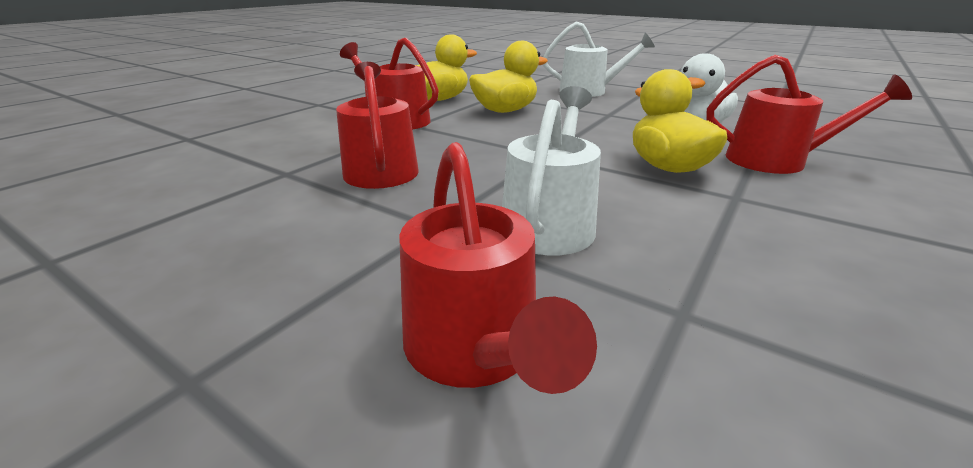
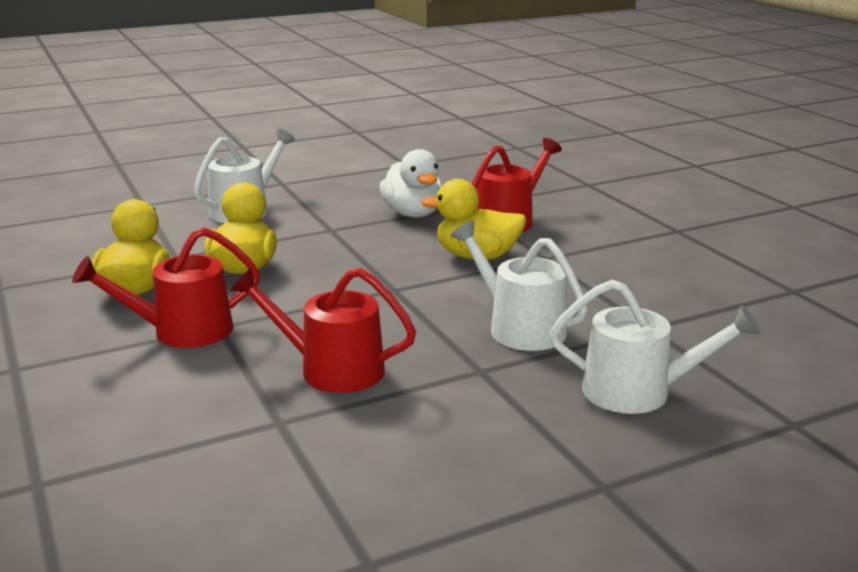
camera: 60 degrees left, 5 degrees down
red watering can [399,142,597,394] -> white watering can [550,280,761,414]

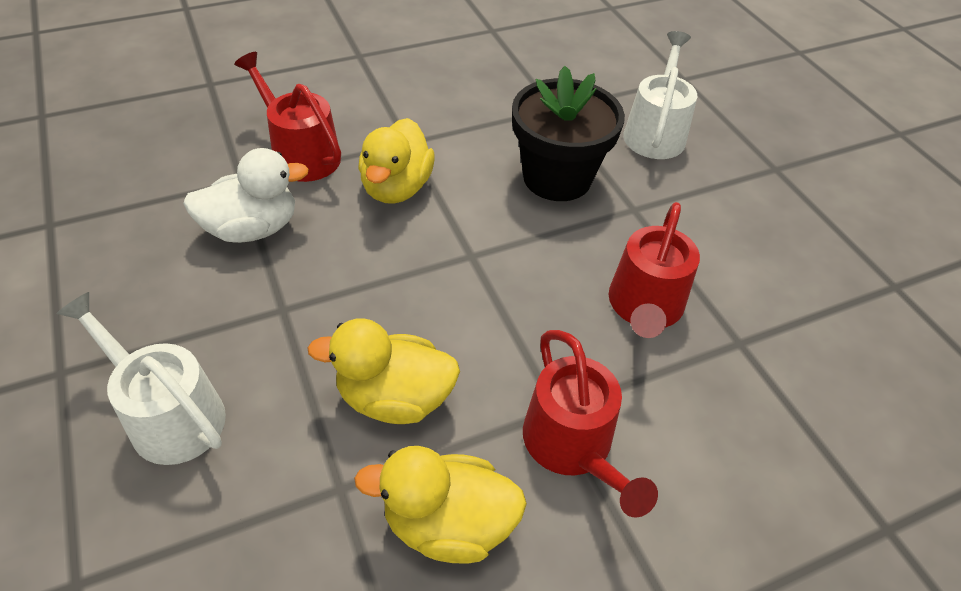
camera: 90 degrees left, 25 degrees up
white watering can [451,221,588,351] -> black flower pot [512,66,625,201]

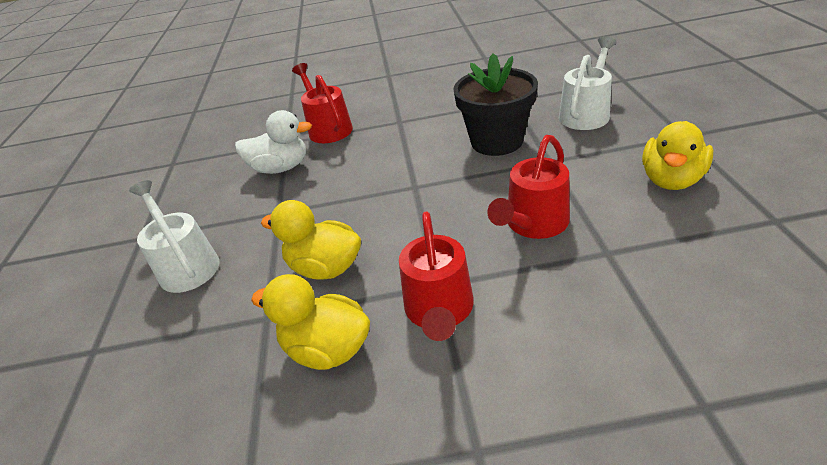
camera: 25 degrees right, 10 degrees down
yellow duck [358,118,435,204] -> yellow duck moved to [642,121,713,190]

